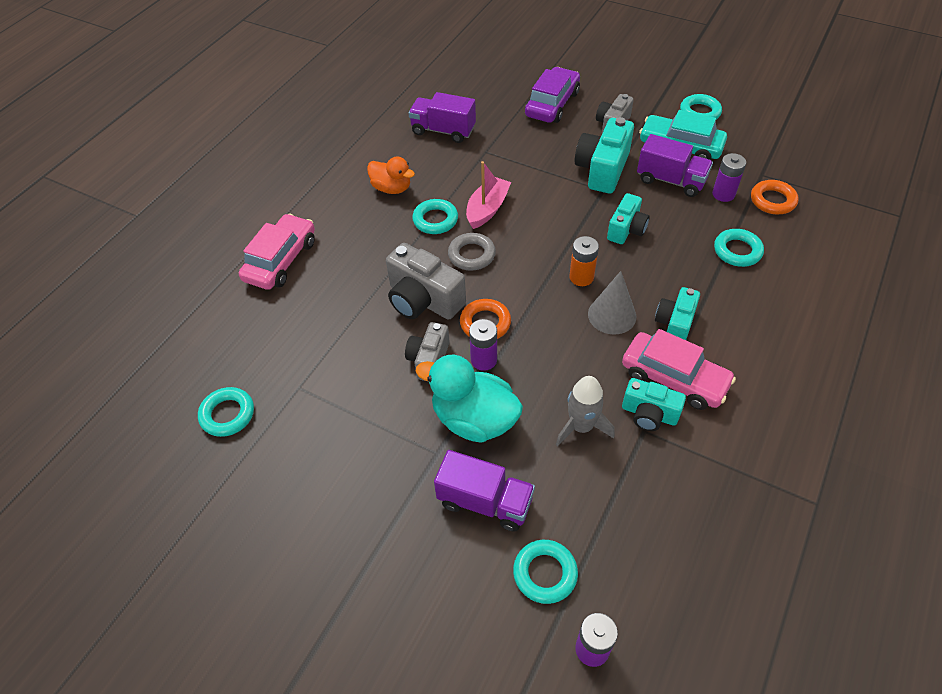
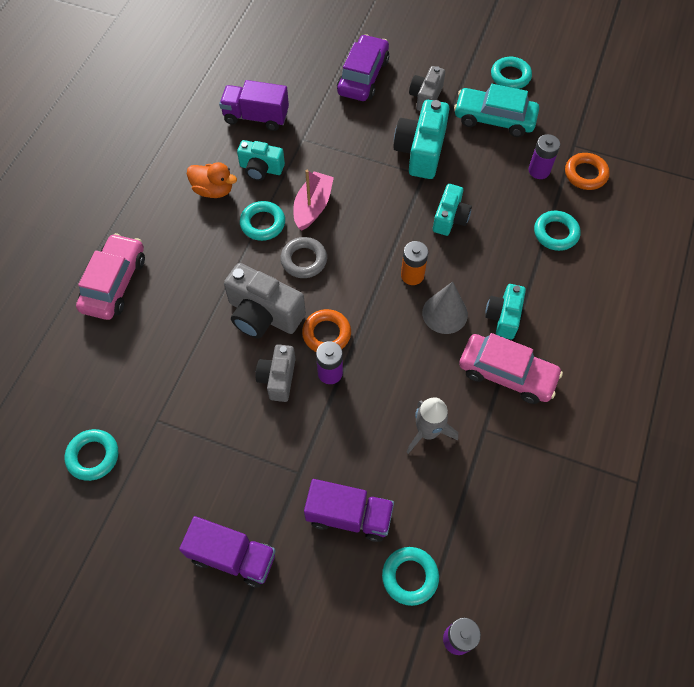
camera: 10 degrees left, 10 degrees up
turquoise duck [415,355,523,443] -> none
turquoise camera [622,378,686,431] -> turquoise camera moved to [237,140,285,181]
purple truck [637,134,713,197] -> purple truck moved to [179,516,276,588]

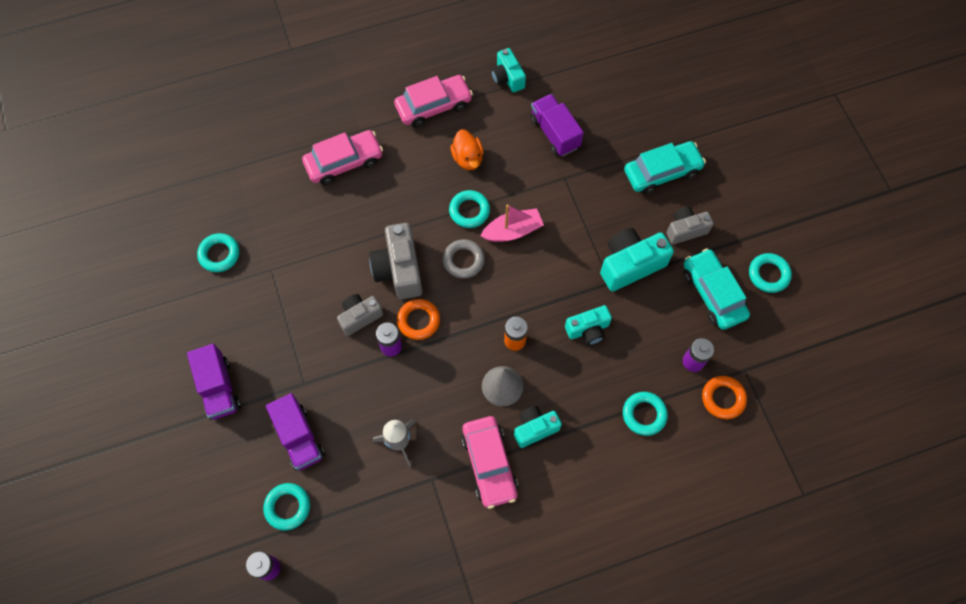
camera: 50 degrees right, 5 degrees up
turquoise camera [237,140,285,181] -> turquoise camera moved to [491,48,526,93]
purple car [337,34,389,101] -> turquoise car [624,141,706,194]
none -> pink car [394,75,473,127]

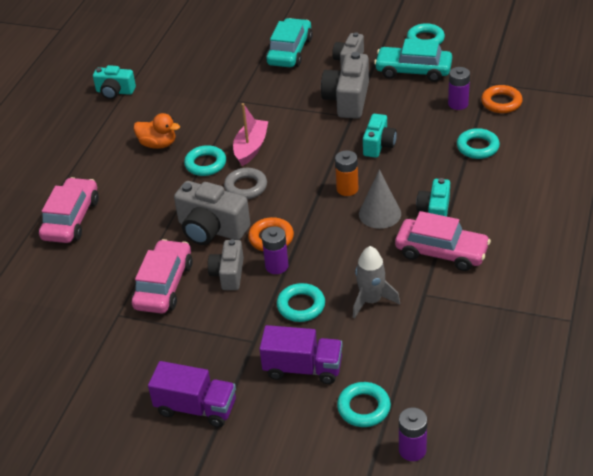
camera: 50 degrees left, 25 degrees down
turquoise ring [197,233,239,272] -> turquoise ring moved to [277,283,325,322]
pink car [394,75,473,127] -> pink car moved to [132,239,193,314]
purple truck [530,94,584,156] -> none
turquoise camera [600,228,674,292] -> grey camera [321,52,369,119]

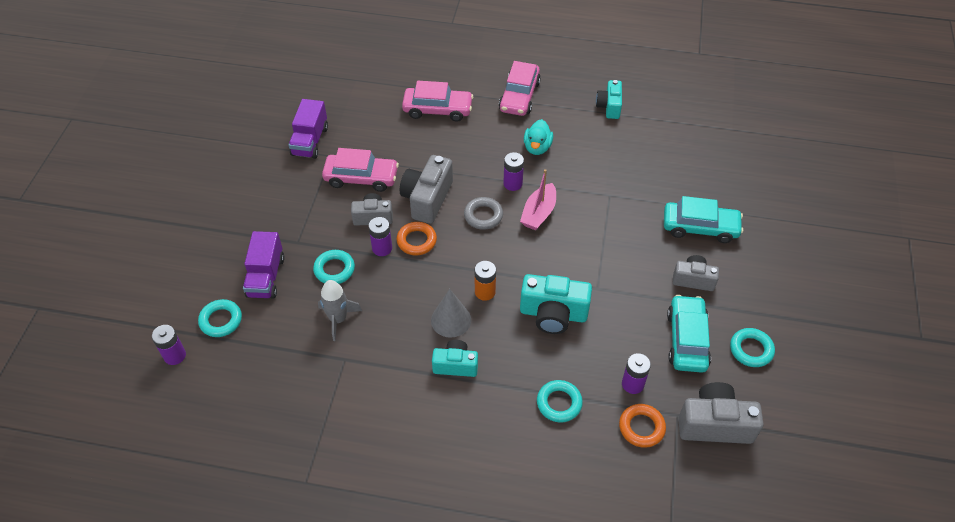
camera: 80 degrees right, 10 degrees up
orange duck [134,113,180,149] -> turquoise duck [524,119,553,155]
purple truck [148,361,236,427] -> purple truck moved to [288,99,328,159]
turquoise ring [184,145,226,176] -> purple battery [503,152,524,191]
pink boat [233,103,268,166] -> pink boat turned 105 degrees clockwise [520,169,556,230]
grey camera [321,52,369,119] -> grey camera moved to [678,382,764,444]
turquoise camera [363,114,397,158] -> turquoise camera [520,274,592,334], size x1.58
pink car [395,211,491,271] -> pink car moved to [499,61,541,116]

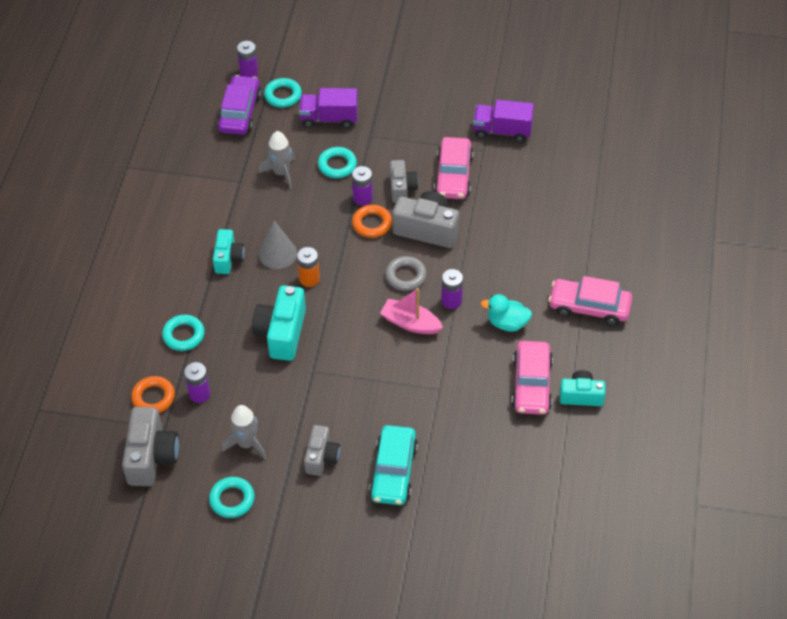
camera: 90 degrees right, 0 degrees up
pink car [402,81,473,122] -> pink car moved to [512,341,553,415]
turquoise car [667,295,711,373] -> grey rocket [221,405,266,459]
none -> purple car [217,75,262,135]

